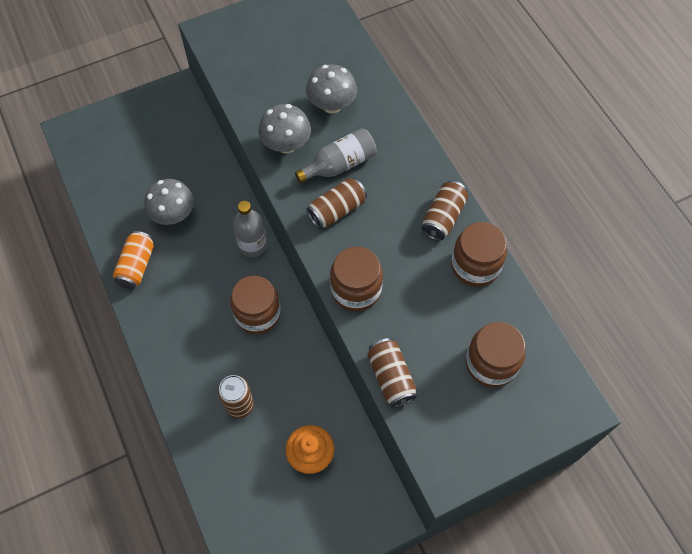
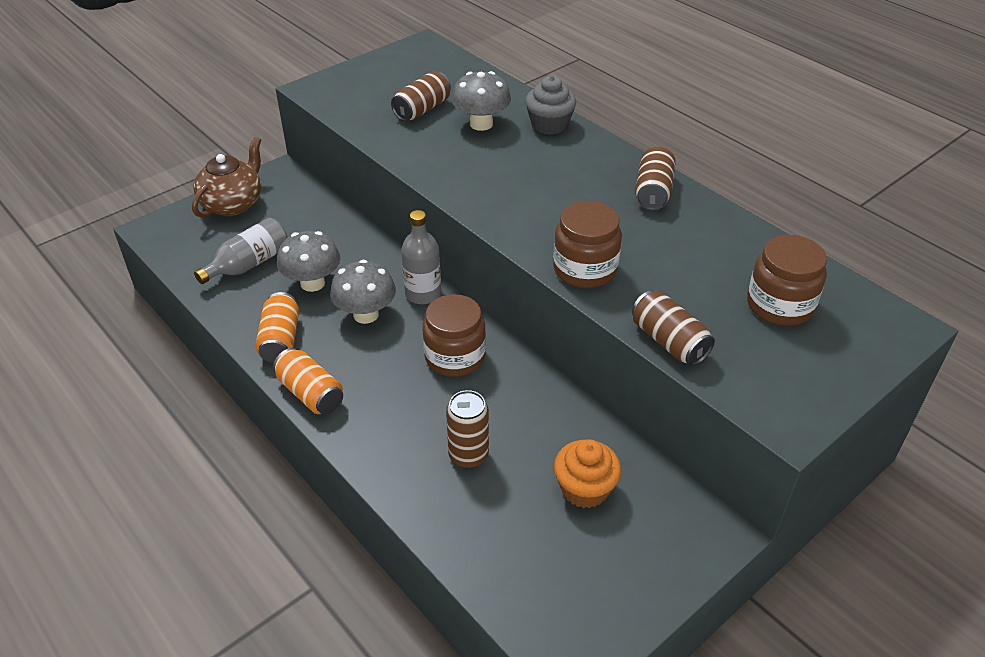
camera: 15 degrees left, 20 degrees down
grey mushroom [258,104,311,154] -> grey mushroom moved to [330,260,396,324]
grey bottle [295,128,377,183] -> grey bottle moved to [194,218,288,284]
brown can [306,178,367,229] -> brown can moved to [391,71,451,121]
brown jar [451,222,507,287] -> none
none -> brown teapot [192,137,261,218]
none -> orange can [273,348,343,414]
none -> grey cupcake [525,76,576,135]

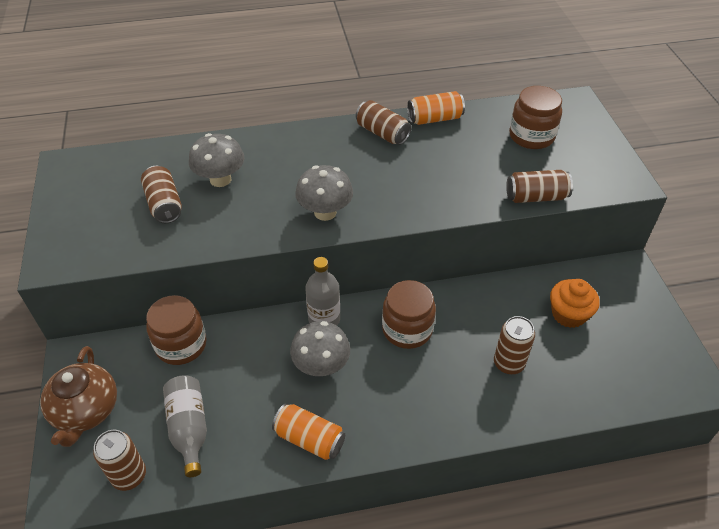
camera: 60 degrees left, 5 degrees up
brown teapot [192,137,261,218] -> brown teapot turned 150 degrees counterclockwise [40,346,117,447]
orange can [273,348,343,414] -> orange can moved to [407,91,465,125]
grey mushroom [277,231,340,292] -> grey mushroom moved to [295,165,353,221]
grey cupcake [525,76,576,135] -> none
brown jar [553,201,622,288] -> brown jar moved to [146,295,207,365]
none -> brown can [93,430,146,491]

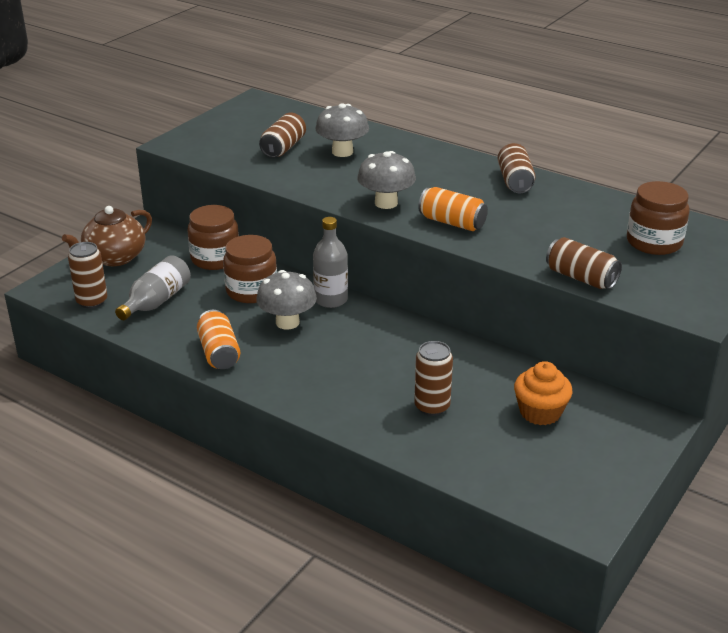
camera: 45 degrees right, 15 degrees down
brown jar [382,280,436,349] -> brown jar moved to [223,235,277,303]
orange can [407,91,465,125] -> orange can moved to [418,187,488,231]

